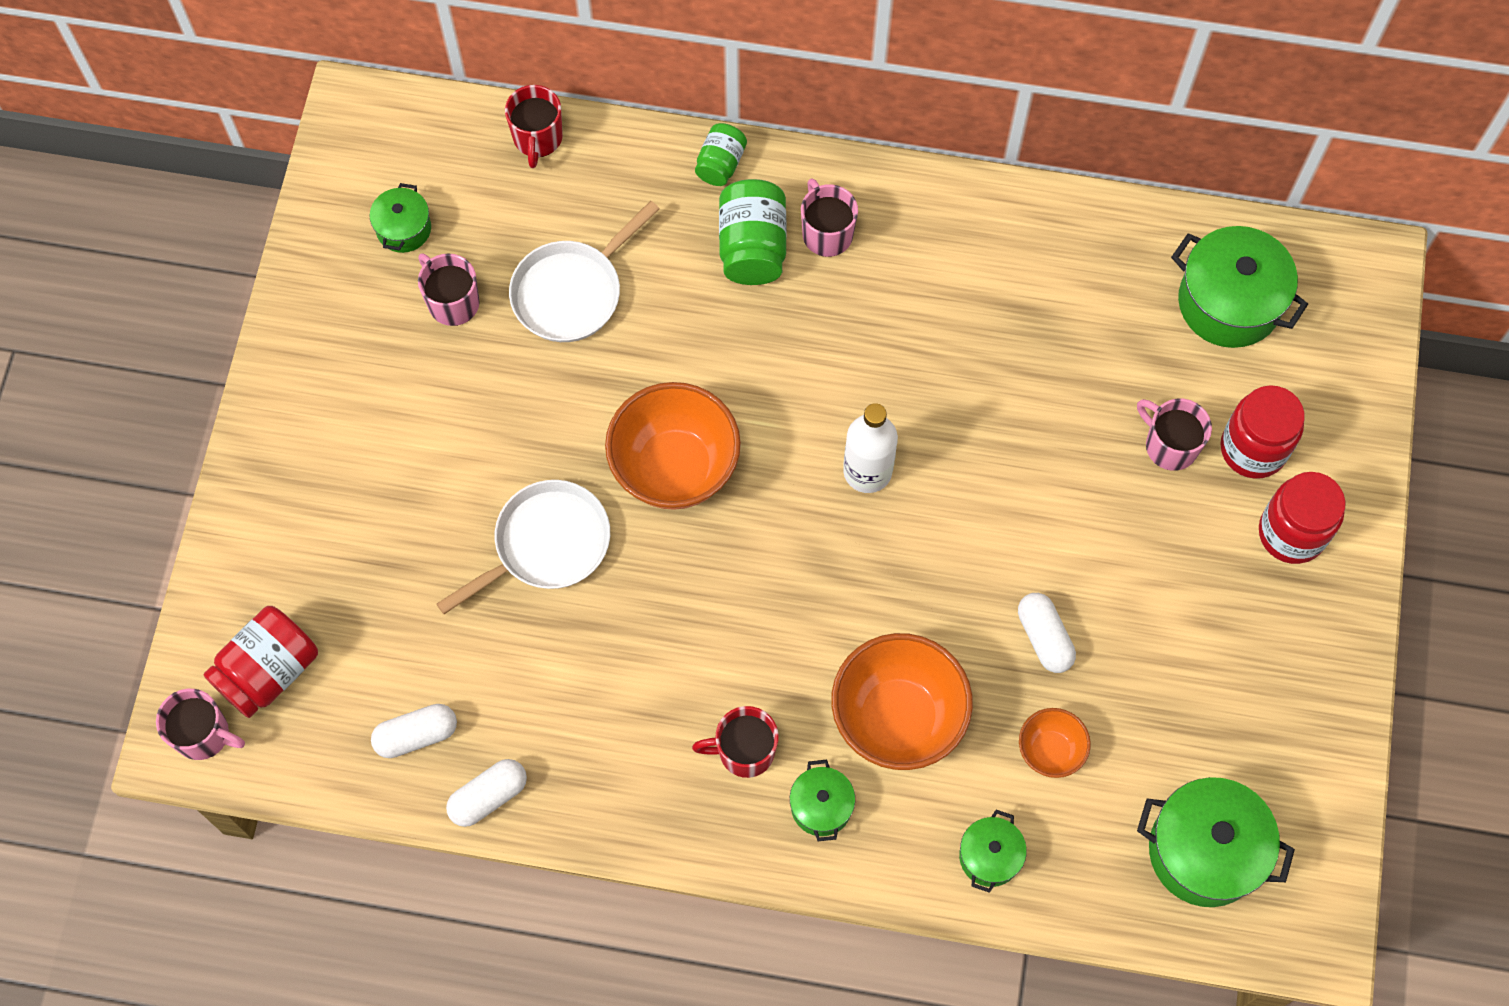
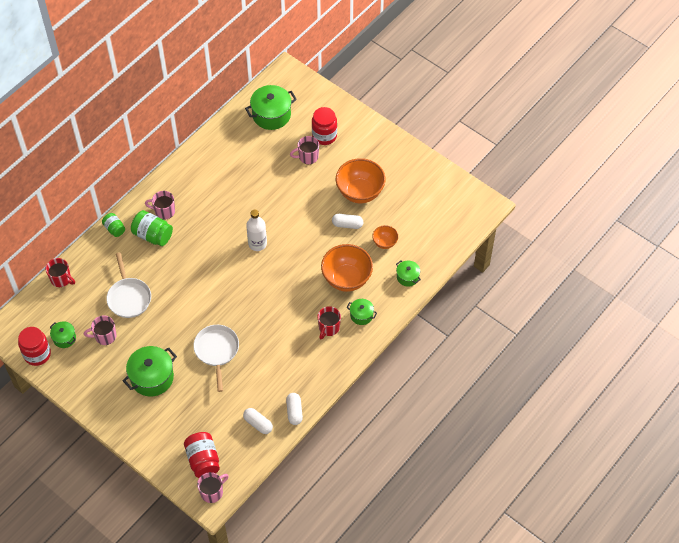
camera: 60 degrees left, 10 degrees down
white capsule [371,704,457,758] -> white capsule turned 60 degrees counterclockwise [243,408,273,434]
orange bowl [605,382,741,510] -> orange bowl moved to [336,158,386,203]
green pot [1137,777,1295,907] -> green pot moved to [123,346,177,396]
red jar [1259,472,1346,564] -> red jar moved to [18,327,51,366]

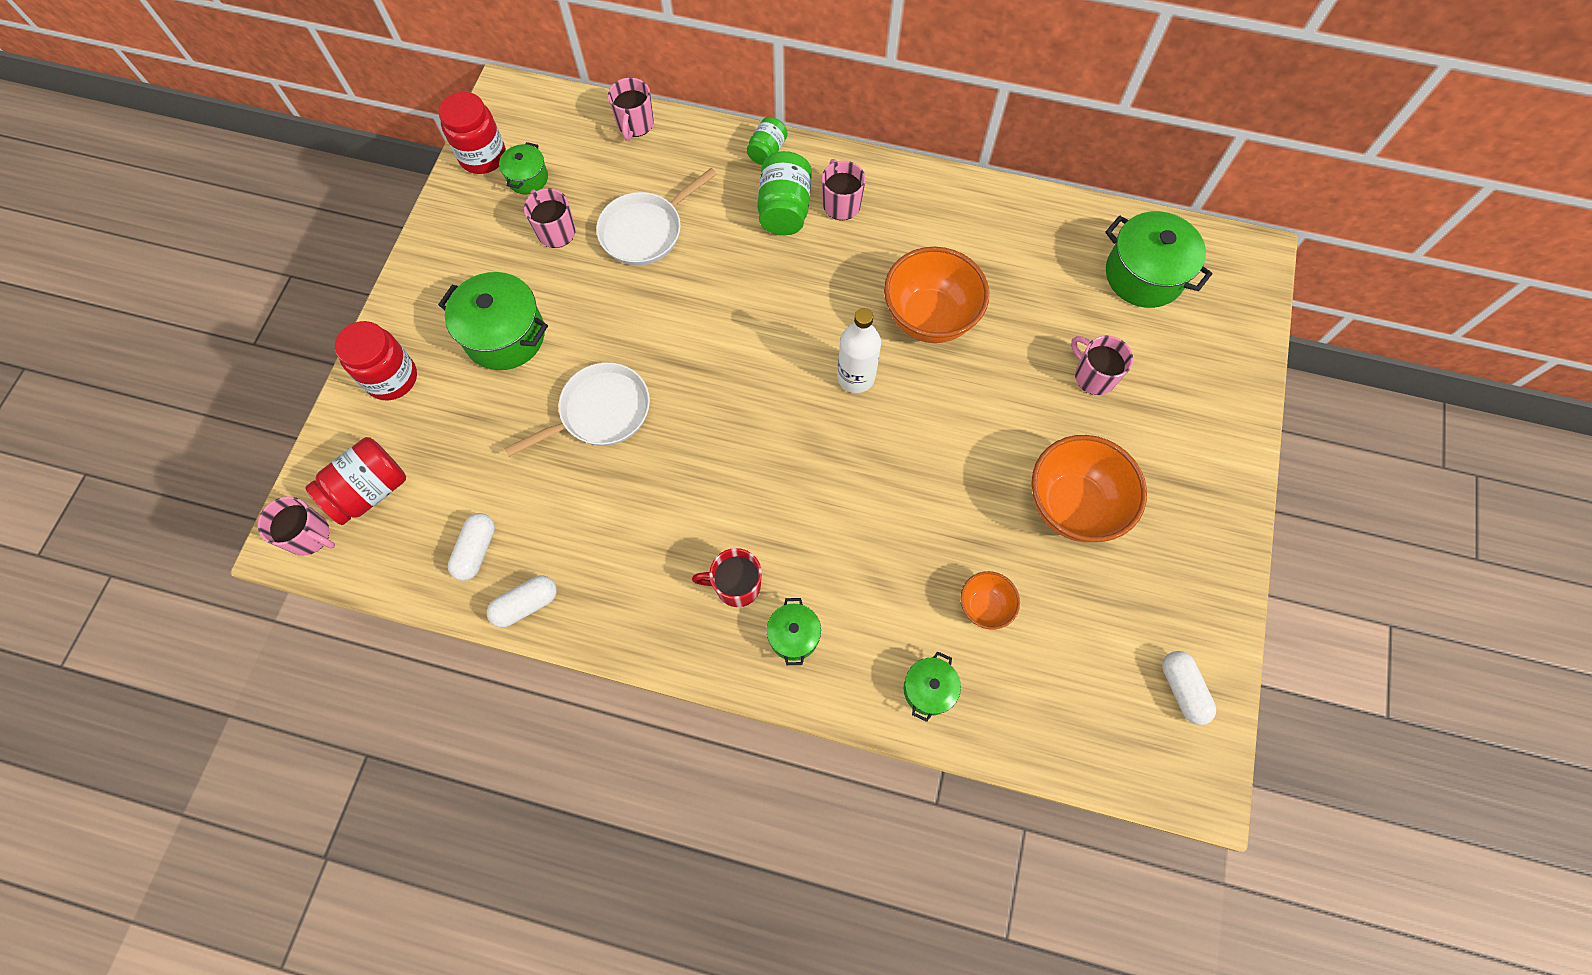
camera: 65 degrees right, 10 degrees up
red mug [45,258,75,287] -> pink mug [608,78,654,141]
red jar [312,107,337,145] -> red jar moved to [335,321,417,400]
orange bowl [321,244,373,292] -> orange bowl moved to [884,247,989,343]
white capsule [332,214,363,229] -> white capsule moved to [1162,651,1216,725]

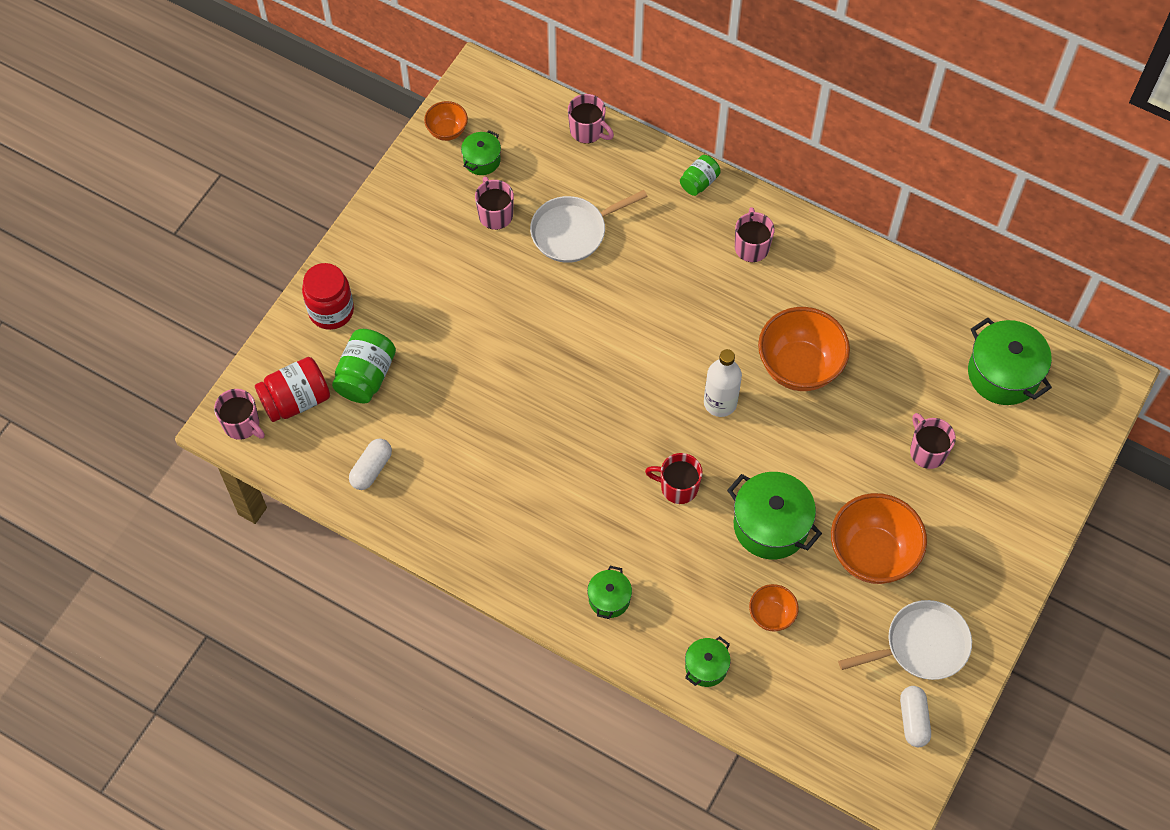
camera: 15 degrees right, 5 degrees down
red jar [438,92,506,174] -> orange bowl [424,101,468,141]
green pot [438,272,548,370] -> green pot moved to [727,472,822,559]
white capsule [487,575,557,627] -> none
white pan [504,362,650,457] -> white pan moved to [838,600,972,680]
pink mug [608,78,654,141] -> pink mug turned 75 degrees counterclockwise [568,94,614,143]
red mug [692,548,762,607] -> red mug moved to [645,453,703,504]
green jar [757,151,812,235] -> green jar moved to [332,329,396,403]

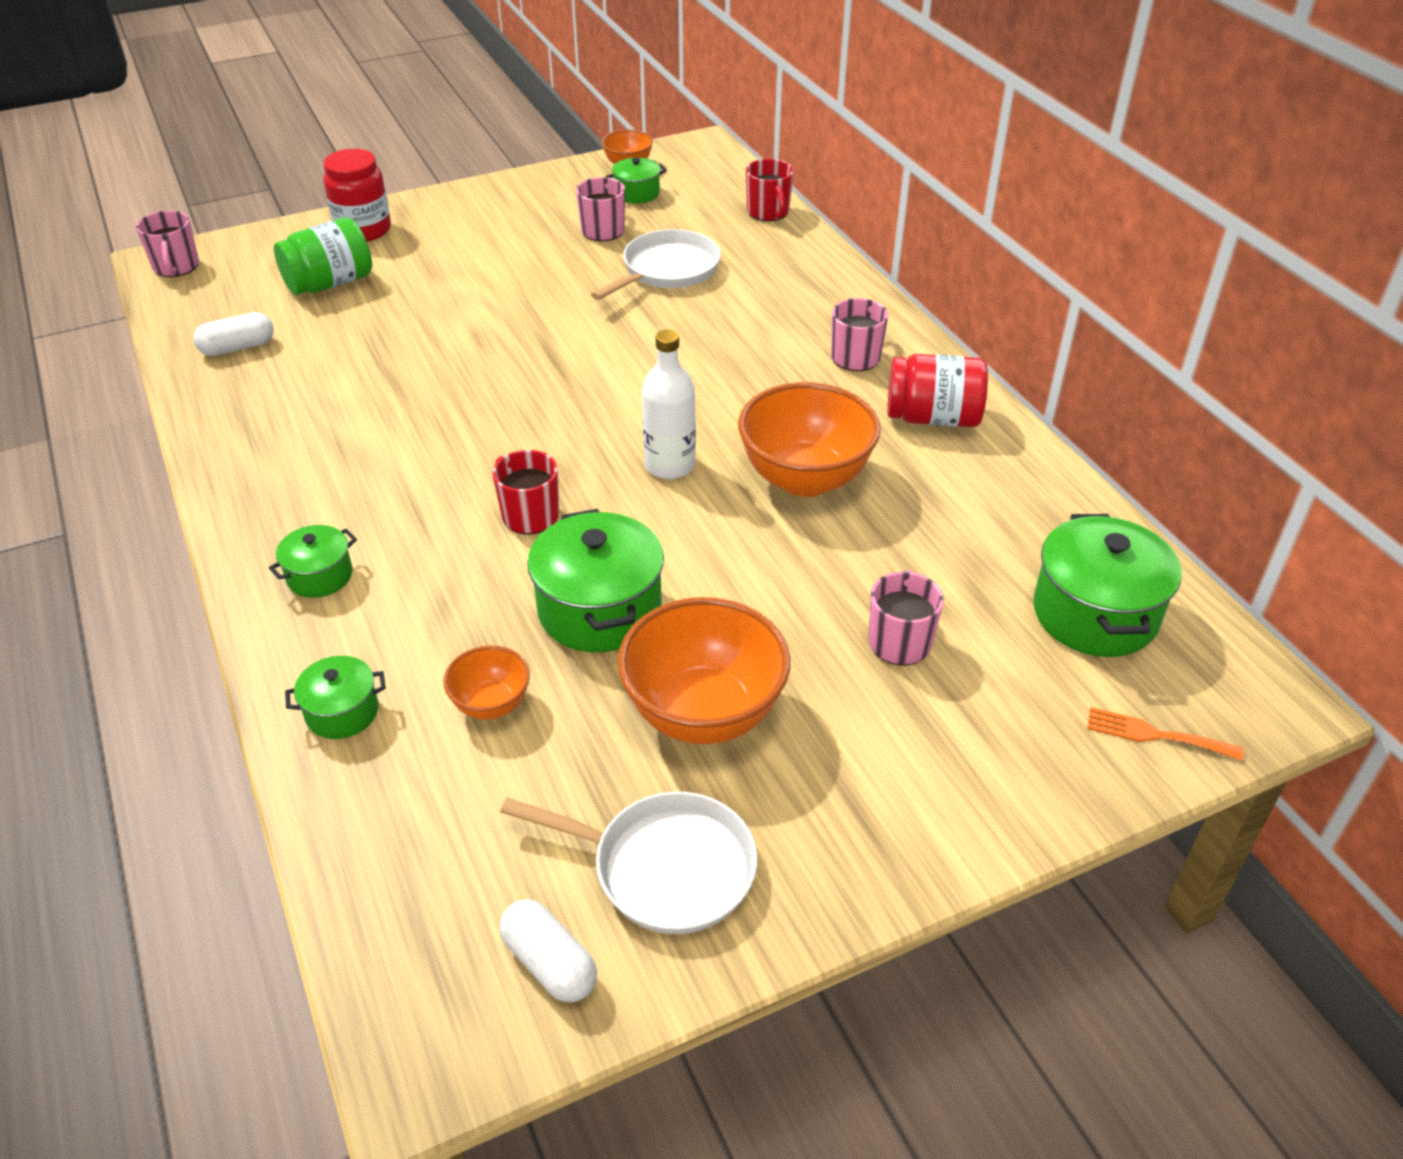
camera: 35 degrees right, 20 degrees down
red jar [255,357,330,422] -> red jar moved to [887,354,988,427]
white pan [530,190,648,263] -> white pan turned 120 degrees clockwise [591,229,721,300]
pink mug [568,94,614,143] -> red mug [746,159,794,221]
green jar [680,155,721,196] -> none
white capsule [900,686,931,747] -> white capsule turned 75 degrees counterclockwise [499,899,597,1003]
none -> orange fork [1087,707,1243,761]

